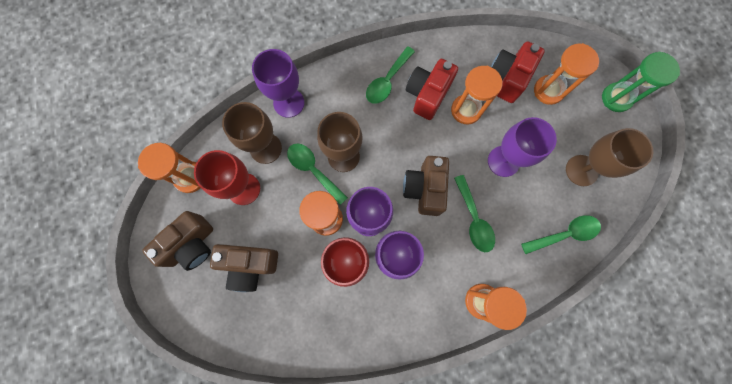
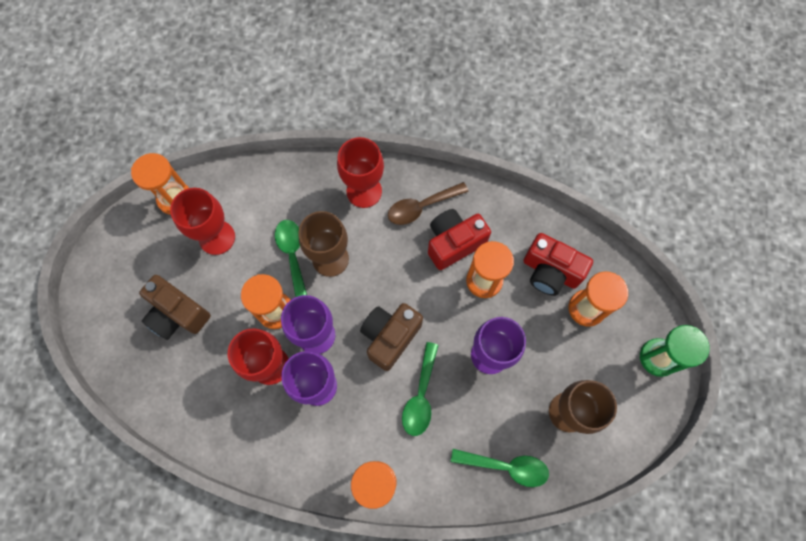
camera: 30 degrees right, 5 degrees down
brown camera [142,211,213,271] -> none
brown goblet [222,102,282,164] -> none
purple goblet [252,49,304,118] -> none
green spoon [366,46,415,104] -> brown spoon [388,182,469,225]
red camera [491,41,545,103] -> red camera turned 120 degrees counterclockwise [524,233,593,296]
none -> red goblet [337,137,384,208]

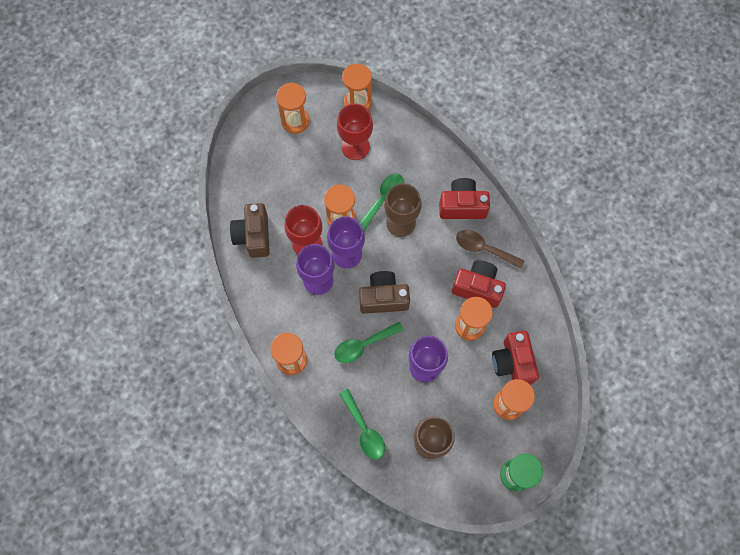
camera: 50 degrees right, 0 degrees up
brown camera [139,275,211,340] -> brown camera moved to [230,203,270,258]
red goblet [337,137,384,208] -> red camera [439,178,490,219]
none -> orange hourglass [276,83,310,134]

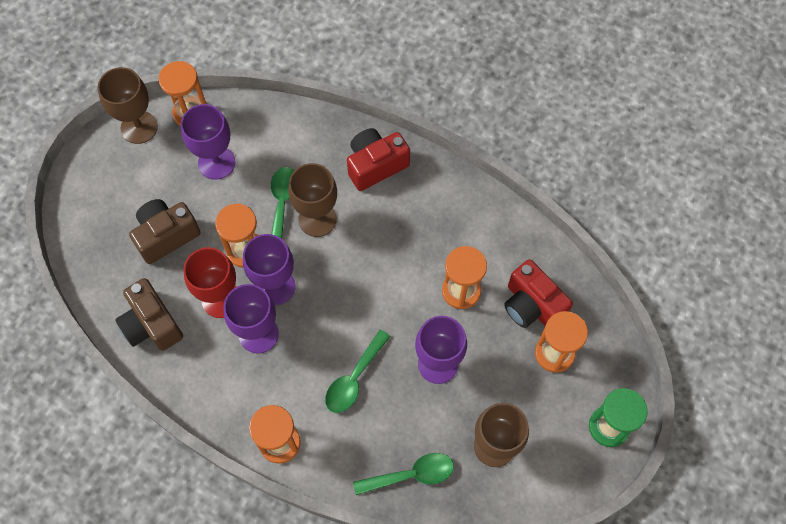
camera: 30 degrees left, 5 degrees down
orange hourglass [276,83,310,134] -> none
red goblet [337,104,373,160] -> purple goblet [181,104,235,180]
green spoon [339,389,385,459] -> green spoon turned 45 degrees counterclockwise [353,453,454,495]
brown camera [359,271,410,314] -> brown camera moved to [129,199,200,264]
red camera [452,260,506,308] -> none
brown spoon [456,230,525,269] -> none
none -> brown goblet [98,67,158,144]

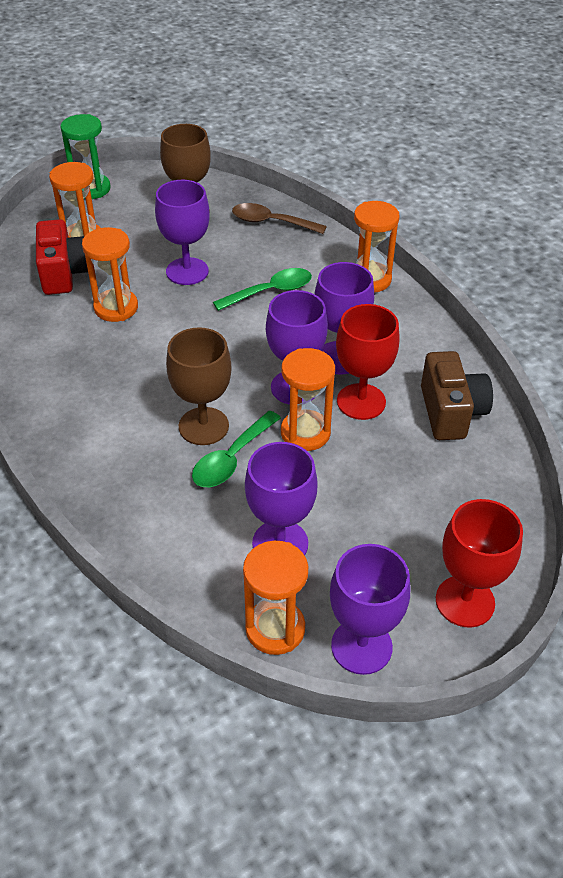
camera: 150 degrees left, 20 degrees down
brown goblet [98,67,158,144] -> purple goblet [330,544,410,675]
brown camera [129,199,200,264] -> none
red camera [347,128,410,191] -> none
green spoon [353,453,454,495] -> brown spoon [232,203,327,234]
none -> red goblet [436,499,523,628]

